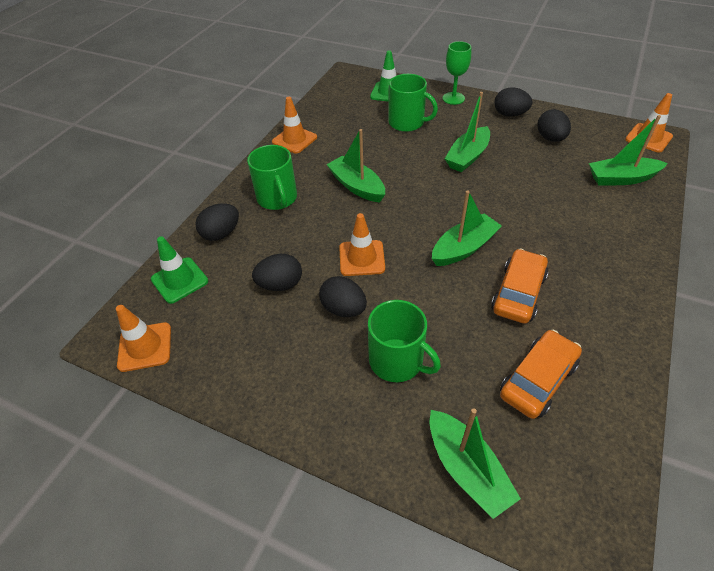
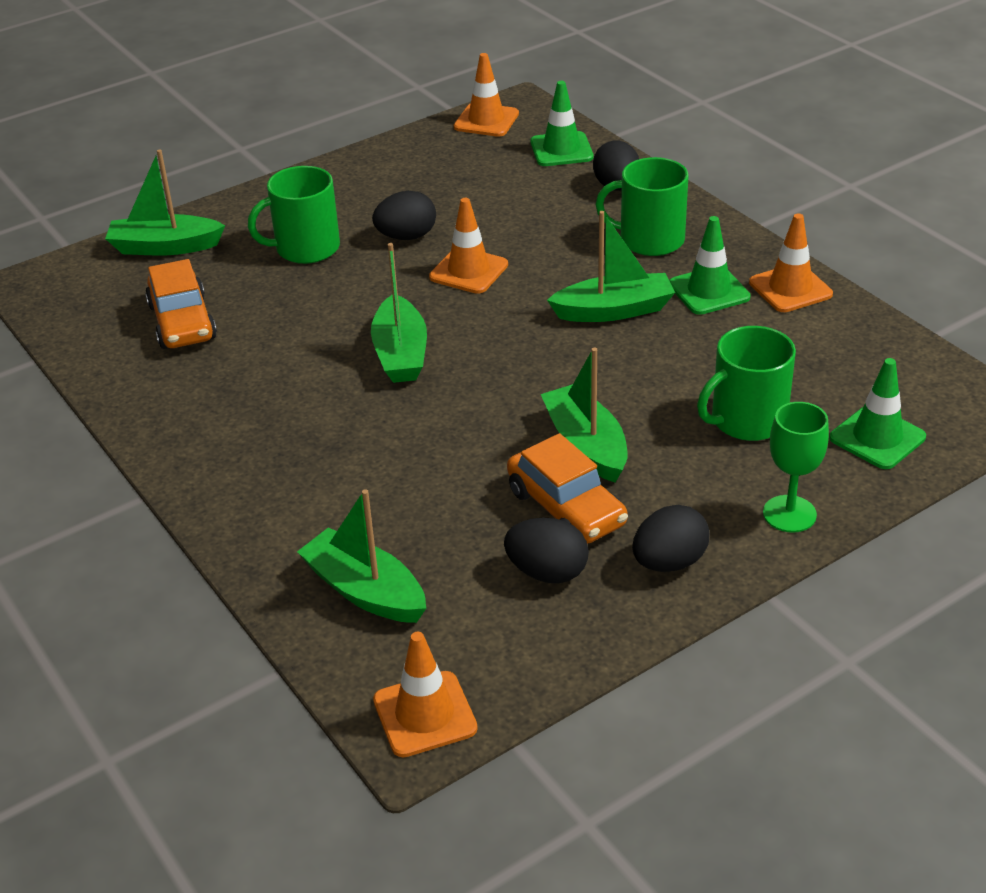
camera: 120 degrees right, 10 degrees down
black egg [252,254,302,291] -> none
orange car [491,249,549,324] -> orange car moved to [507,433,628,544]
green boat [589,115,668,185] -> green boat turned 75 degrees counterclockwise [297,489,426,623]
none -> green traffic cone [669,216,751,315]

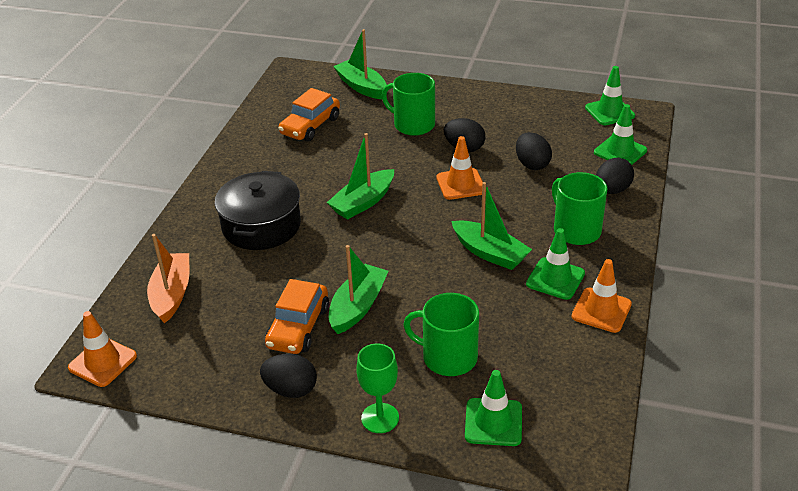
camera: 50 degrees right, 0 degrees up
green boat [297,489,426,623] -> orange boat [147,234,189,323]
orange traffic cone [454,53,519,137] -> green traffic cone [585,66,635,125]
black egg [504,518,589,583] -> black egg moved to [516,132,552,170]
none -> black pot [215,171,301,250]

